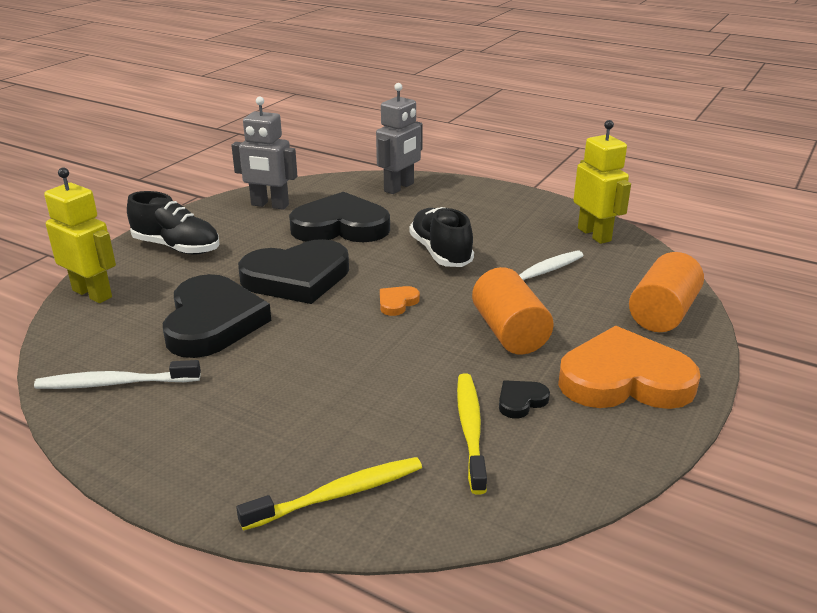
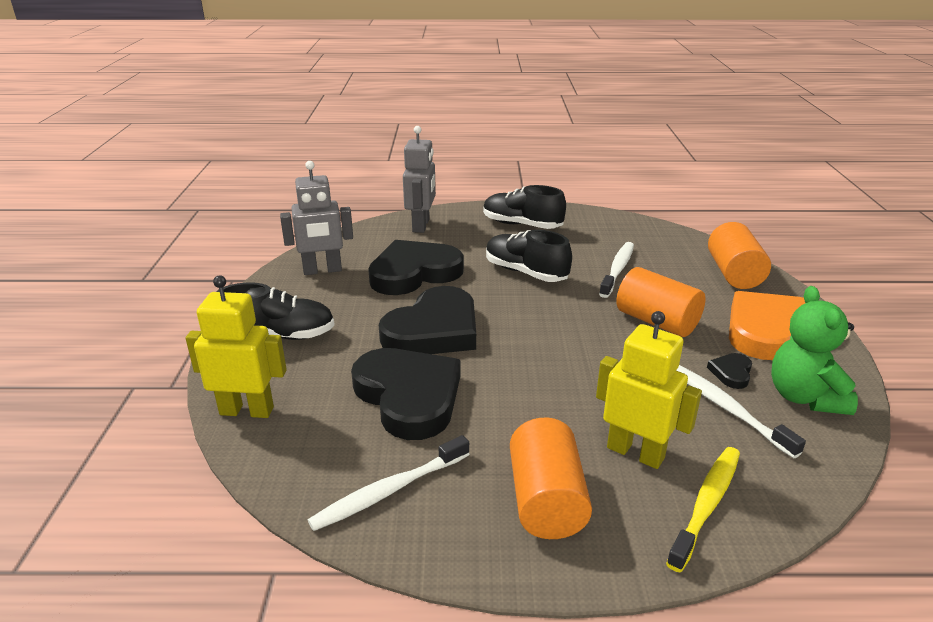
camera: 30 degrees left, 0 degrees up
orange heart [380,286,420,316] -> none
yellow toothbrush [457,373,487,495] -> white toothbrush [676,365,806,458]
yellow robot [573,120,631,244] -> yellow robot moved to [596,311,702,469]
none -> black shoe [483,185,566,229]
none -> orange cylinder [510,418,592,539]
none -> green teddy bear [771,286,858,415]

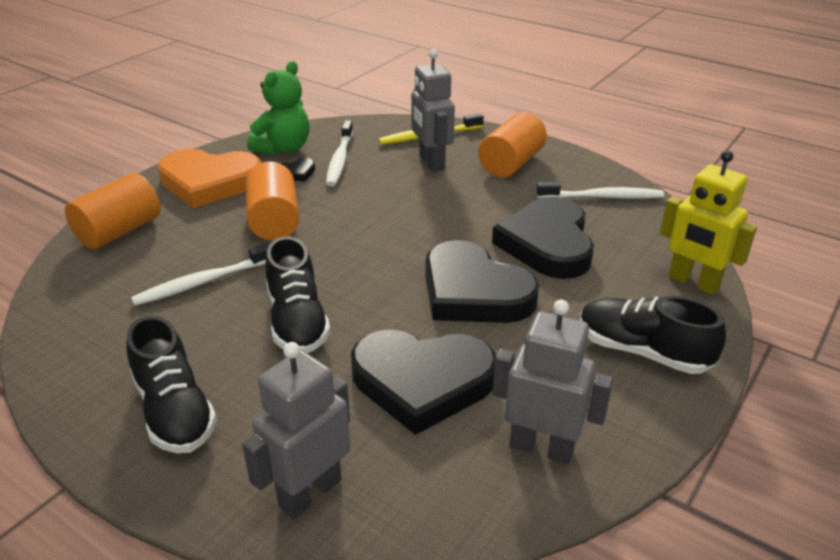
camera: 145 degrees left, 5 degrees up
black heart [379,286,476,354] -> black heart turned 120 degrees counterclockwise [426,240,539,323]
yellow robot [596,311,702,469] -> grey robot [411,49,455,172]

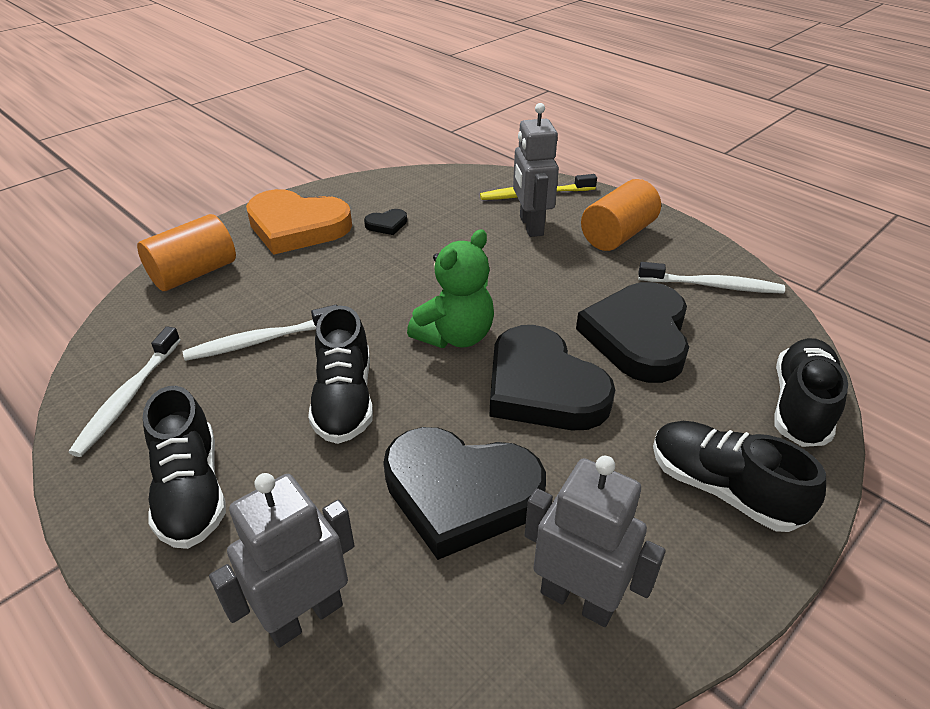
camera: 10 degrees right, 5 degrees up
orange cylinder [245,161,299,240] -> none
green teddy bear [247,61,309,155] -> green teddy bear moved to [407,229,494,348]
white toothbrush [326,120,353,186] -> white toothbrush moved to [68,326,181,457]
yellow robot [660,150,757,295] -> black shoe [774,338,848,447]

